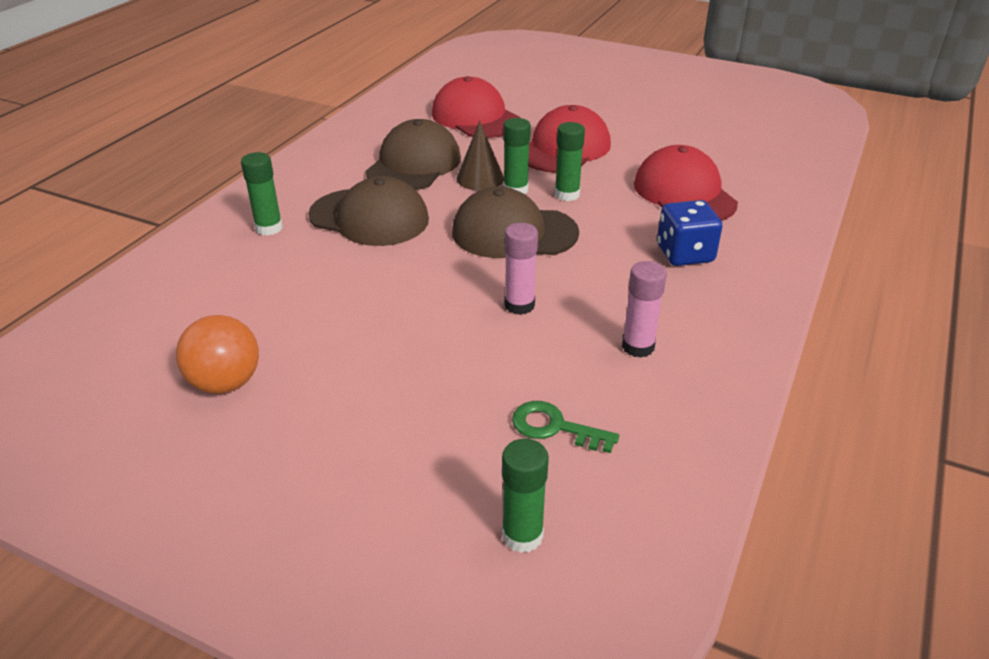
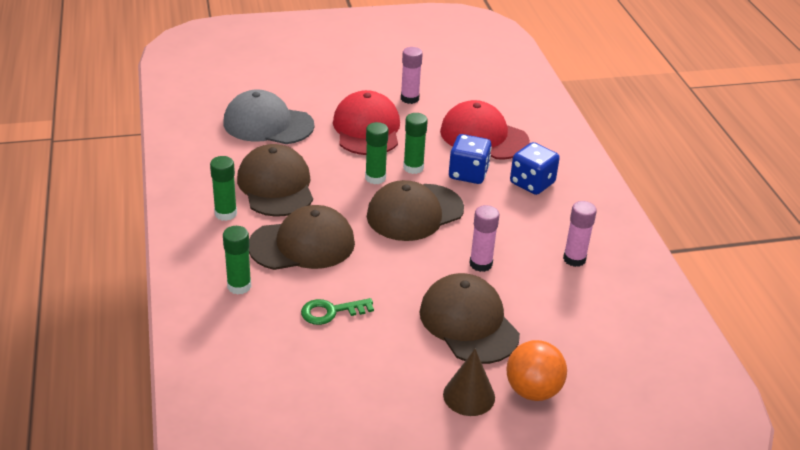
camera: 40 degrees left, 0 degrees up
orange ball [176,315,259,394] -> orange ball moved to [506,340,567,401]
red cap [432,76,521,138] -> grey cap [223,89,314,144]
brown cone [456,121,504,191] -> brown cone moved to [443,349,495,416]
green glue stick [502,438,549,553] -> green glue stick moved to [210,156,237,221]
green key [512,401,619,453] -> green key moved to [301,298,374,325]
none -> pink glue stick [401,47,423,104]
none -> brown cap [419,273,520,364]
none -> blue dice [449,134,492,184]

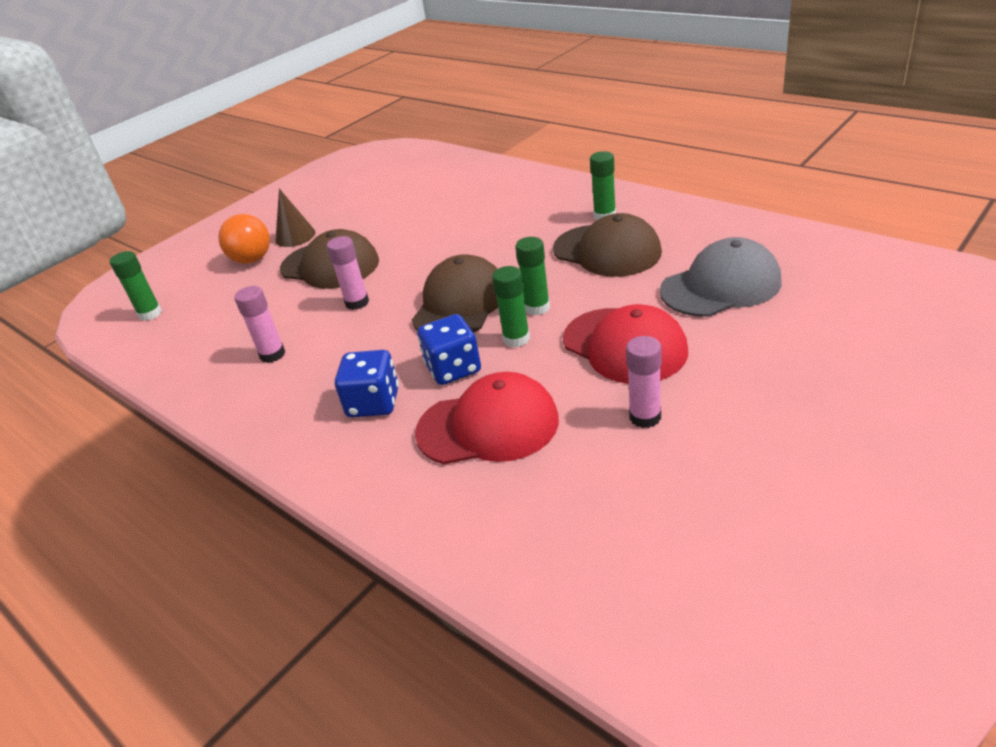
camera: 150 degrees right, 0 degrees up
green glue stick [223,226,251,295] -> green glue stick moved to [110,251,162,321]
brown cap [249,205,355,270] -> none
green key [301,298,374,325] -> none

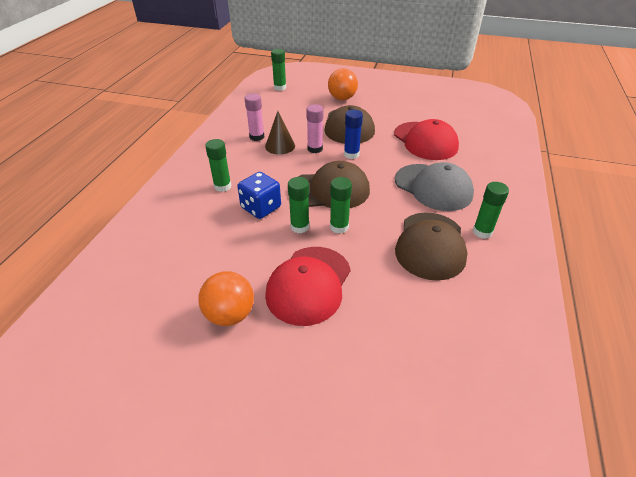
camera: 60 degrees right, 5 degrees up
brown cone [275,188,316,247] -> brown cone moved to [265,111,295,155]
blue dice [335,350,399,417] -> green glue stick [205,139,232,192]
red cap [415,372,559,464] -> red cap moved to [394,119,459,160]
pink glue stick [626,336,662,428] -> orange ball [198,271,254,326]
grey cap [660,237,782,317] -> grey cap moved to [395,162,474,211]
none -> blue glue stick [344,109,363,159]

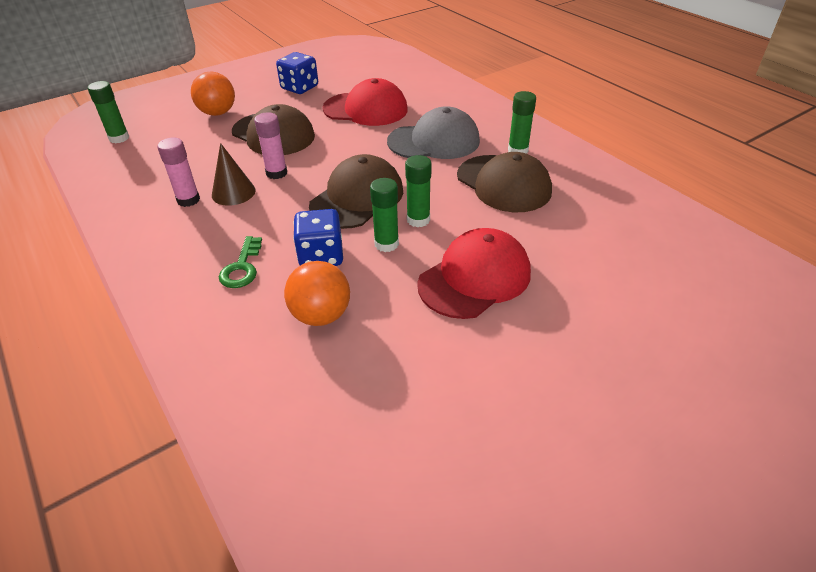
camera: 50 degrees left, 0 degrees up
orange ball [198,271,254,326] -> orange ball moved to [284,261,350,326]
green glue stick [205,139,232,192] -> green key [219,236,262,288]
red cap [265,247,351,326] -> red cap turned 105 degrees counterclockwise [417,228,531,319]
blue glue stick [344,109,363,159] -> none
none -> blue dice [276,52,318,94]

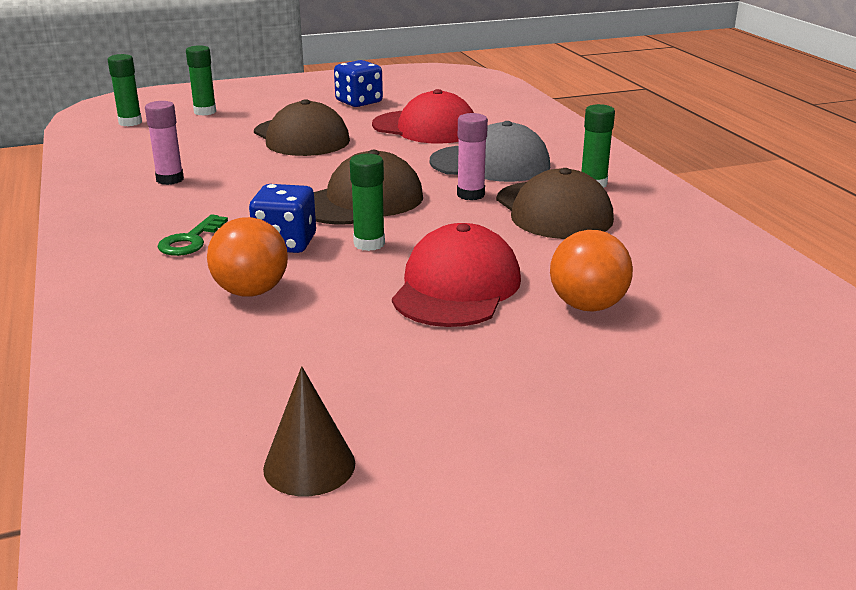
camera: 15 degrees right, 15 degrees down
orange ball [191,71,235,116] -> orange ball moved to [550,230,633,312]
brown cone [212,143,256,206] -> brown cone moved to [263,366,355,496]
pink glue stick [254,112,287,179] -> pink glue stick moved to [457,113,488,200]
green glue stick [405,155,432,227] -> green glue stick moved to [186,45,216,116]
red cap [417,228,531,319] -> red cap turned 45 degrees counterclockwise [392,223,521,327]

